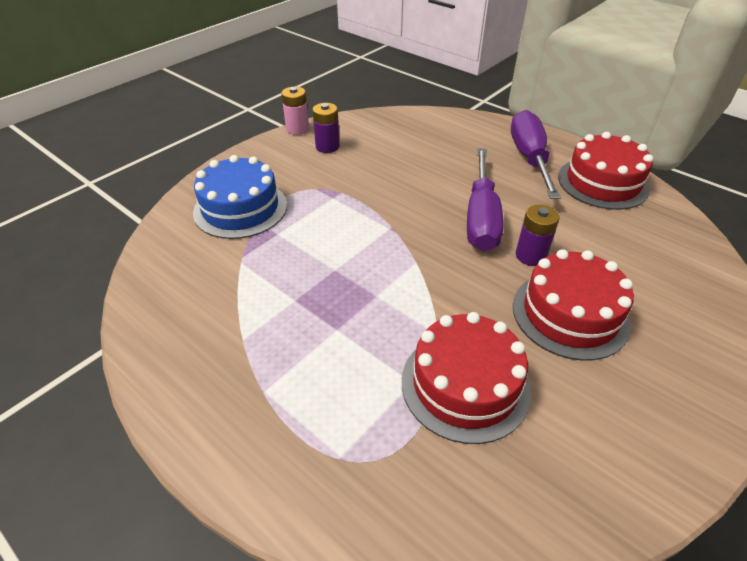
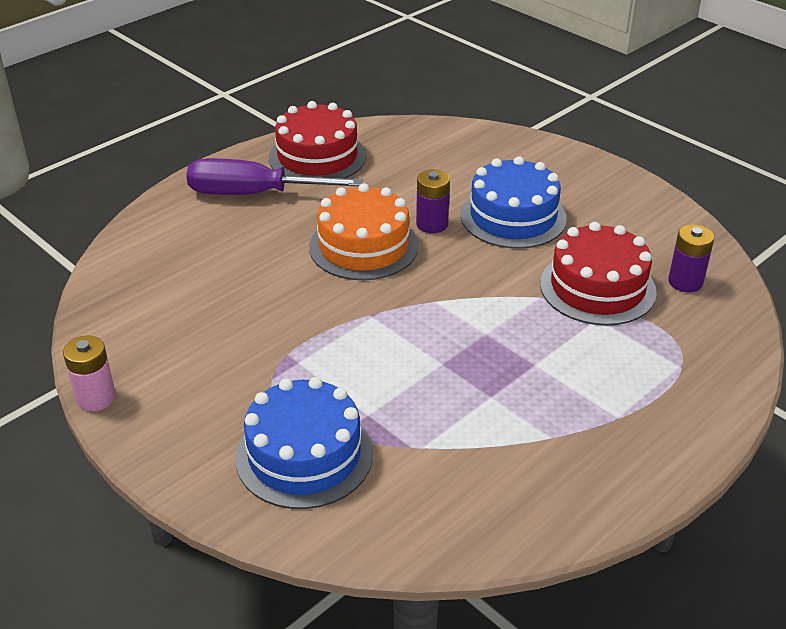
camera: 85 degrees left, 5 degrees down
purple battery [312,103,340,153] -> purple battery moved to [668,224,714,292]
purple screwdriver [467,148,503,251] -> orange cake [309,183,419,280]
red cake [513,249,634,361] -> blue cake [461,156,567,249]

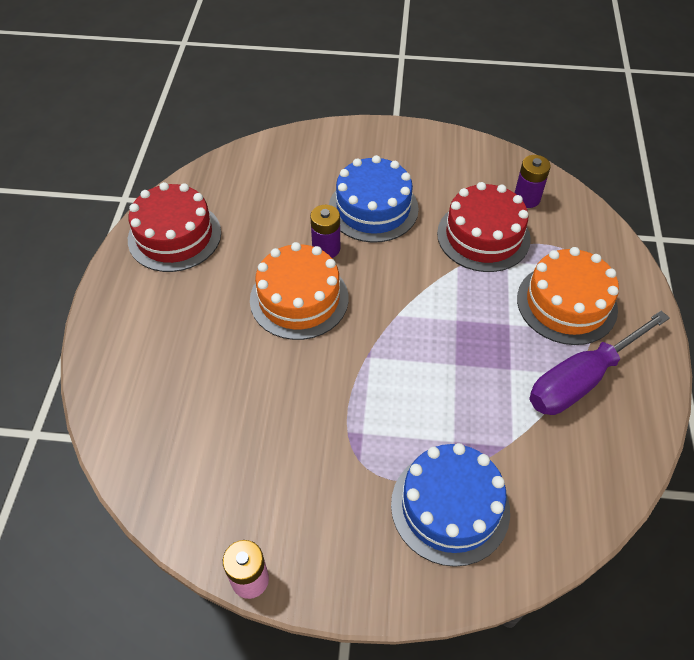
camera: 40 degrees left, 15 degrees up
purple screwdriver [186,158,364,195] -> purple screwdriver moved to [529,311,670,415]
none -> orange cake [517,247,619,345]

